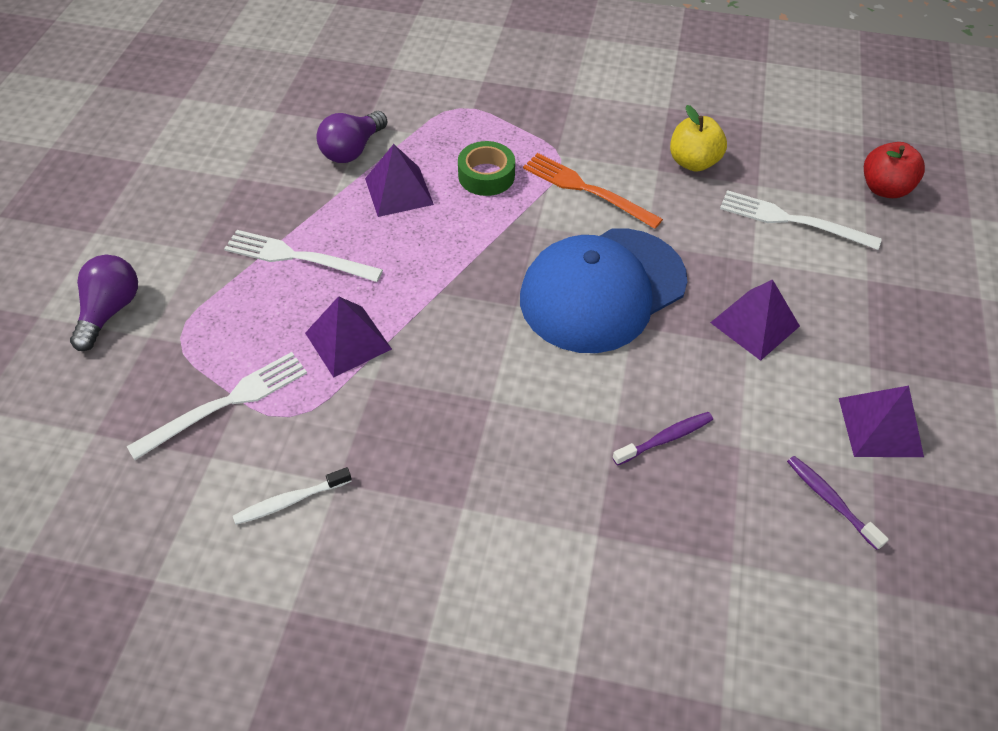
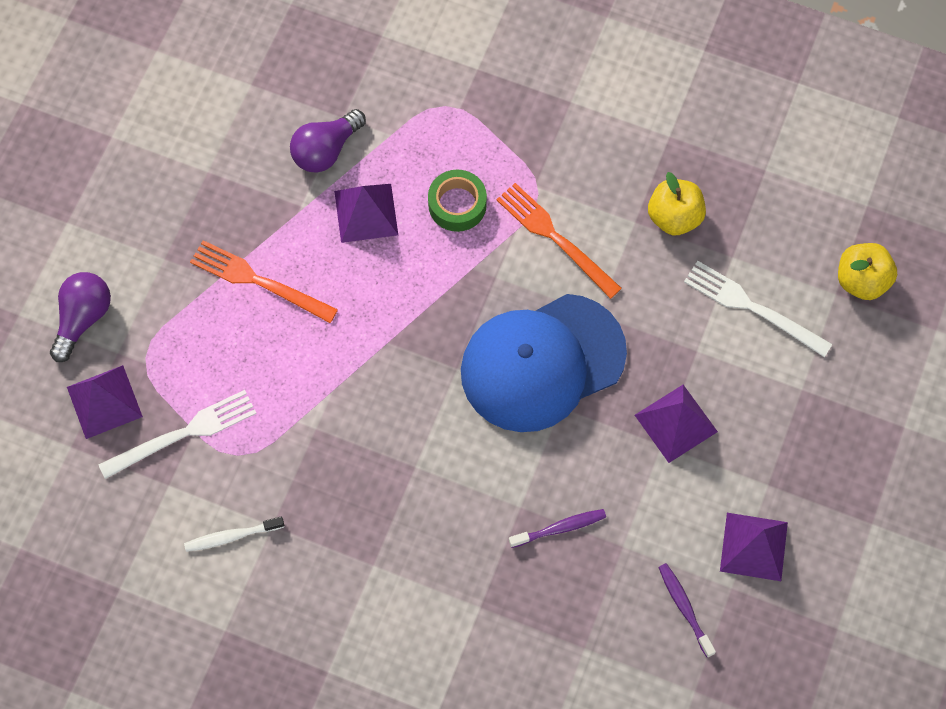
camera: 10 degrees right, 15 degrees up
white fork [224,230,383,282] -> orange fork [190,240,338,323]
purple pyramid [305,296,392,378] -> purple pyramid moved to [67,365,143,439]
red apple [864,142,925,198] -> yellow apple [838,243,897,300]

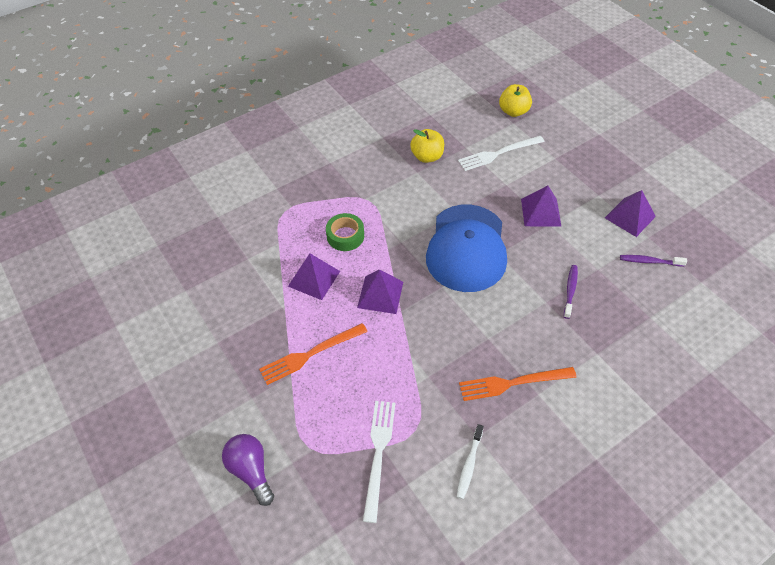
camera: 55 degrees left, 15 degrees down
purple pyramid [67,365,143,439] -> purple pyramid moved to [357,269,403,314]
purple light bulb [290,109,366,173] -> none
orange fork [496,183,622,299] -> orange fork moved to [459,367,577,401]

